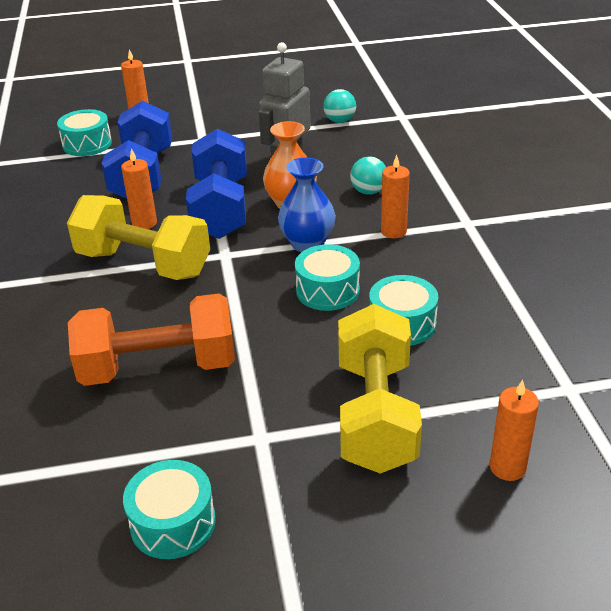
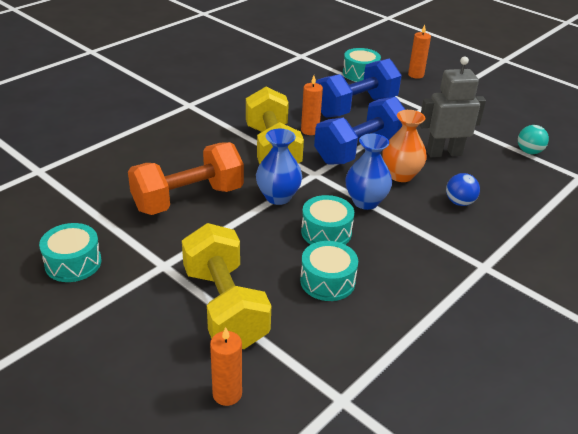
camera: 50 degrees right, 0 degrees up
orange dumbbell [68,294,235,386] -> orange dumbbell turned 75 degrees counterclockwise [128,142,244,215]
yellow dumbbell [338,304,422,474] -> yellow dumbbell turned 75 degrees counterclockwise [182,223,271,349]
turquoise ball [350,156,386,195] -> blue ball [446,173,480,206]
orange candle [381,155,410,239] -> none
none -> blue vase [256,129,302,205]

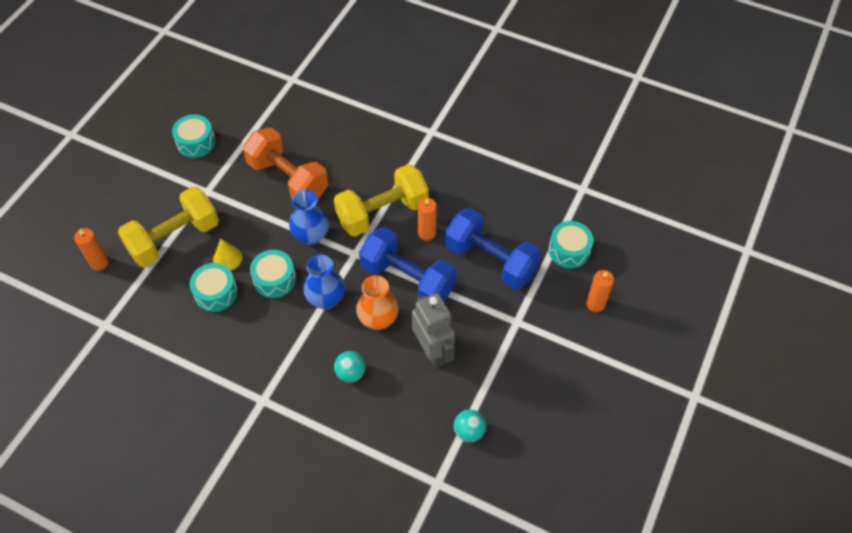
camera: 75 degrees right, 20 degrees up
blue ball [446,173,480,206] -> turquoise ball [334,351,365,382]
none -> yellow cone [213,239,242,271]

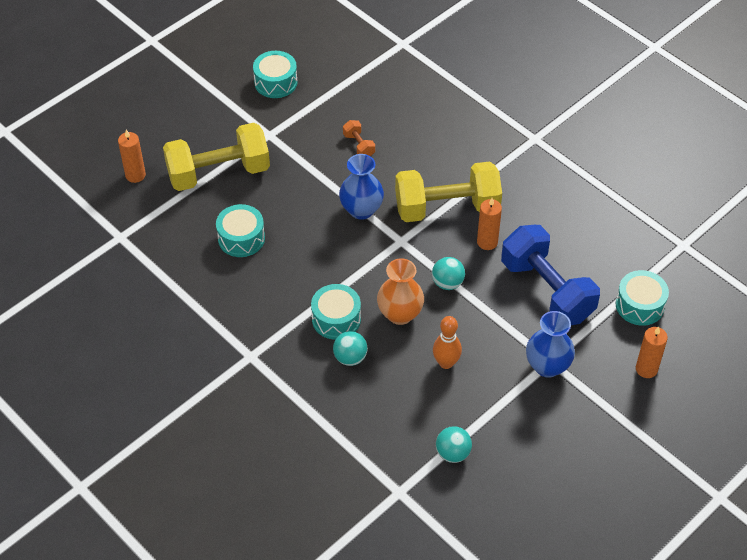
camera: 20 degrees right, 5 degrees down
yellow cone [213,239,242,271] -> none
orange dumbbell [243,127,328,201] -> orange dumbbell [343,120,375,156], size x0.41
turquoise drum [250,250,296,298] -> turquoise drum moved to [311,284,361,340]
blue vase [303,255,345,309] -> blue vase moved to [526,311,575,378]
blue dumbbell [359,227,456,301] -> turquoise ball [432,257,465,290]
grey robot [412,293,455,368] -> orange bowling pin [433,316,462,369]

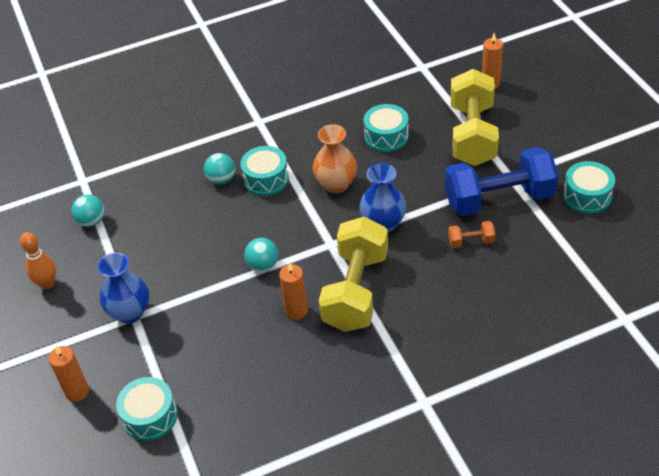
camera: 115 degrees right, 5 degrees down
orange vase [377,258,424,325] -> orange vase moved to [313,124,357,193]
orange bowling pin [433,316,462,369] -> orange bowling pin moved to [20,232,56,290]
blue dumbbell [501,225,600,325] -> blue dumbbell moved to [445,147,559,216]

